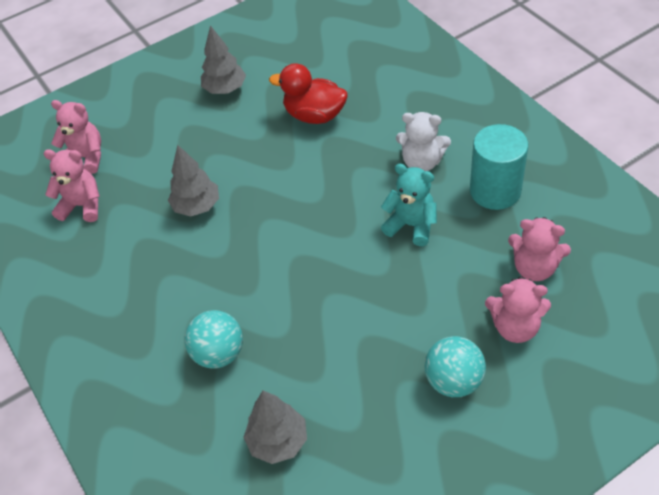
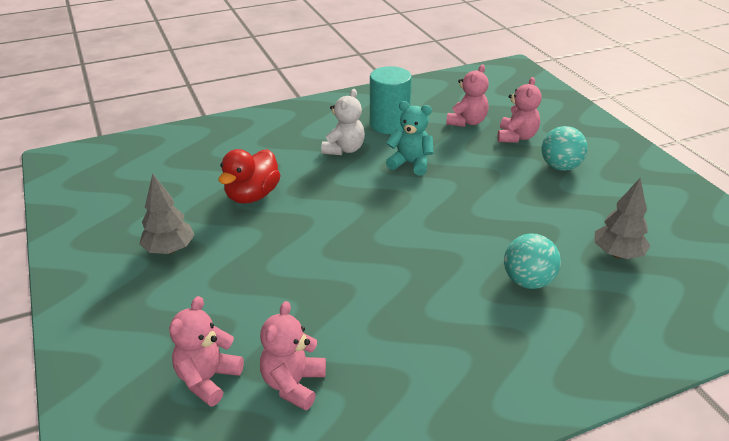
camera: 85 degrees left, 15 degrees down
grey tree [168,145,219,217] -> none
turquoise teddy bear [381,164,437,246] -> turquoise teddy bear turned 75 degrees clockwise [386,101,434,176]

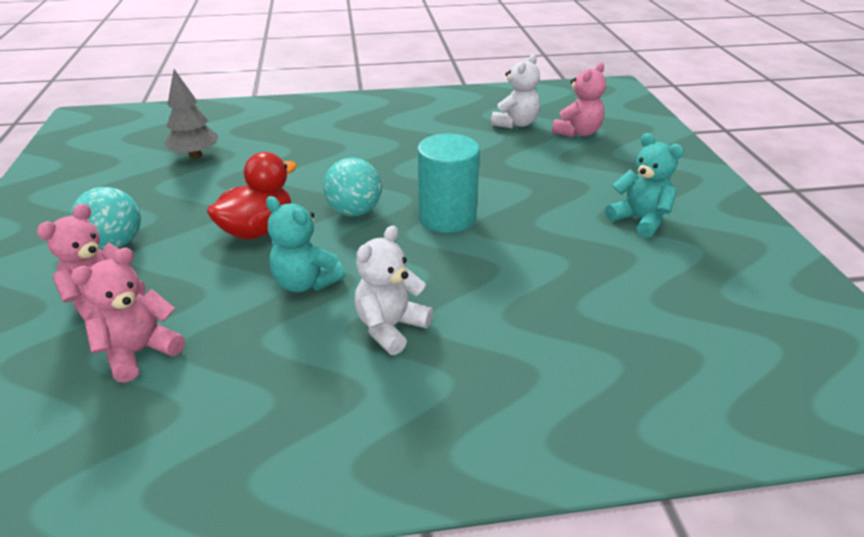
camera: 165 degrees left, 0 degrees up
grey tree [139,173,194,254] -> turquoise teddy bear [605,133,684,238]
red duck [218,149,281,204] -> red duck moved to [207,152,297,239]
pink teddy bear [260,301,326,410] -> white teddy bear [491,54,540,128]
turquoise cylinder [370,66,412,134] -> turquoise cylinder moved to [417,134,480,233]
turquoise ball [504,234,561,289] -> turquoise ball moved to [323,158,382,216]

